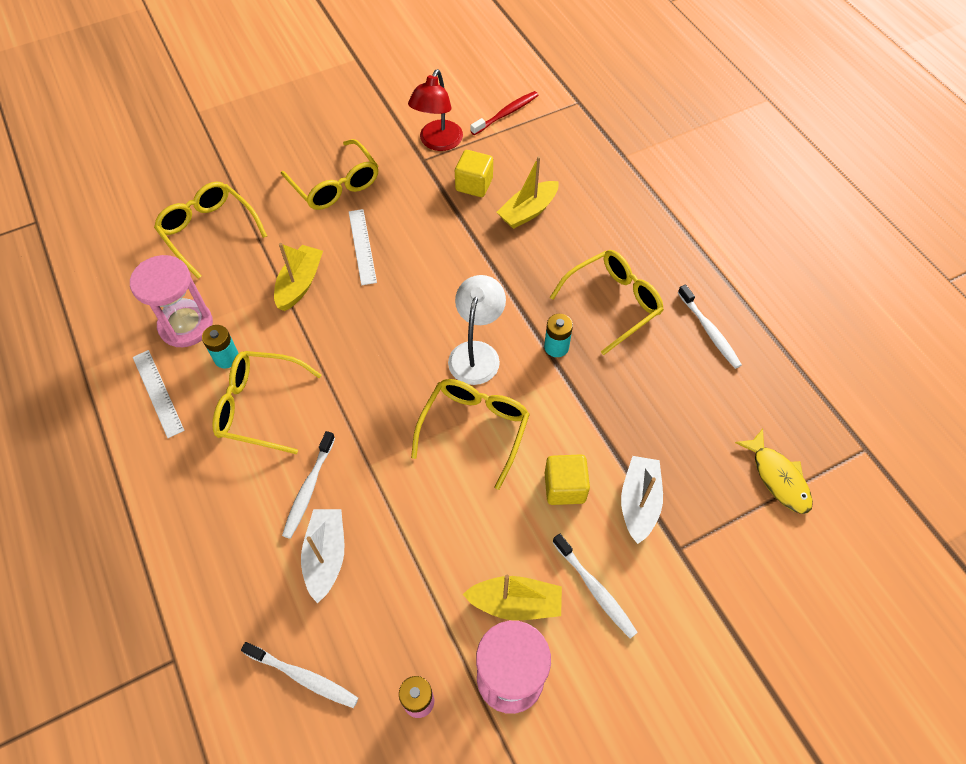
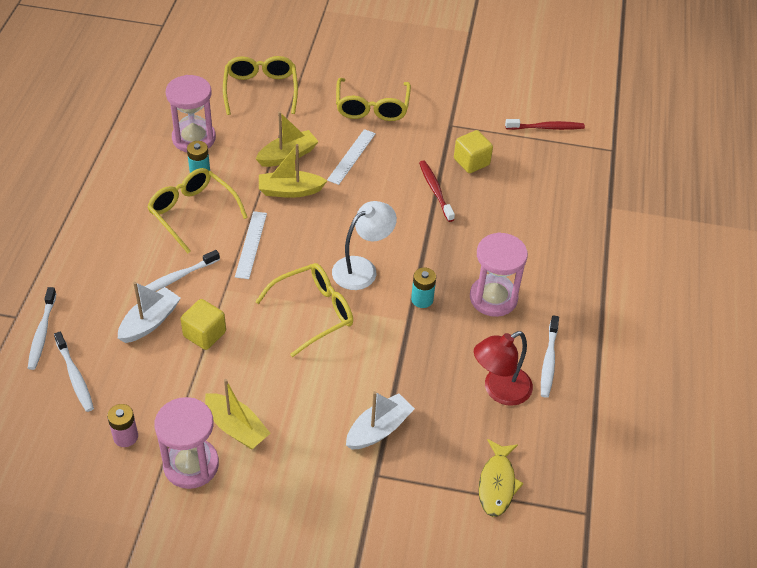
camera: 35 degrees right, 10 degrees down
white ruler [133,350,185,438] -> white ruler moved to [235,211,267,279]
red lamp [408,69,463,151] -> red lamp moved to [474,331,533,406]
yellow boat [497,156,559,229] -> yellow boat moved to [259,144,327,198]
yellow cube [545,454,590,505] -> yellow cube moved to [180,299,226,350]
yellow glasses [550,250,664,355] -> pink hourglass [470,232,528,317]
white toothbrush [553,534,638,639] -> white toothbrush moved to [28,287,57,370]
none -> red toothbrush [419,161,455,222]

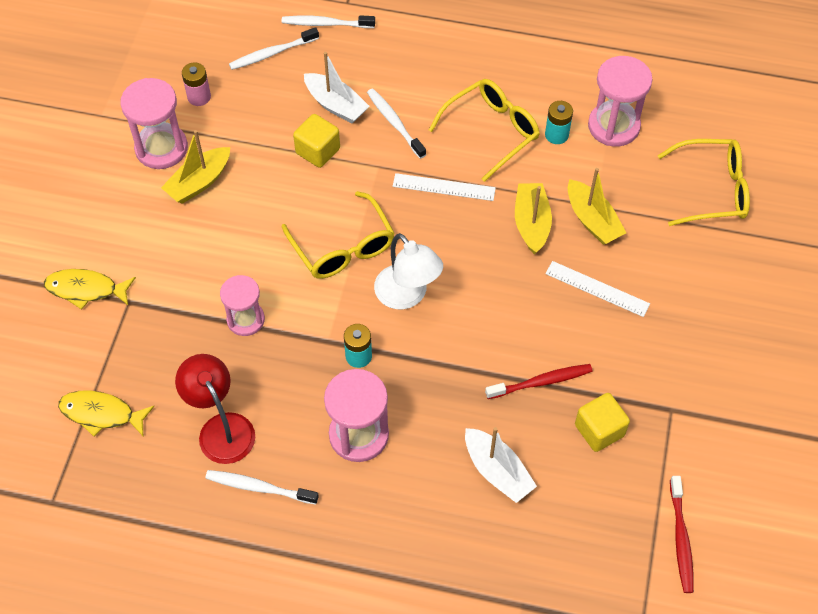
camera: 95 degrees right, 10 degrees up
yellow glasses [336,78,411,121] -> none
white boat [346,391,415,450] -> white boat moved to [465,427,537,503]
none -> yellow fish [44,269,136,310]
none -> pink hourglass [220,275,265,336]

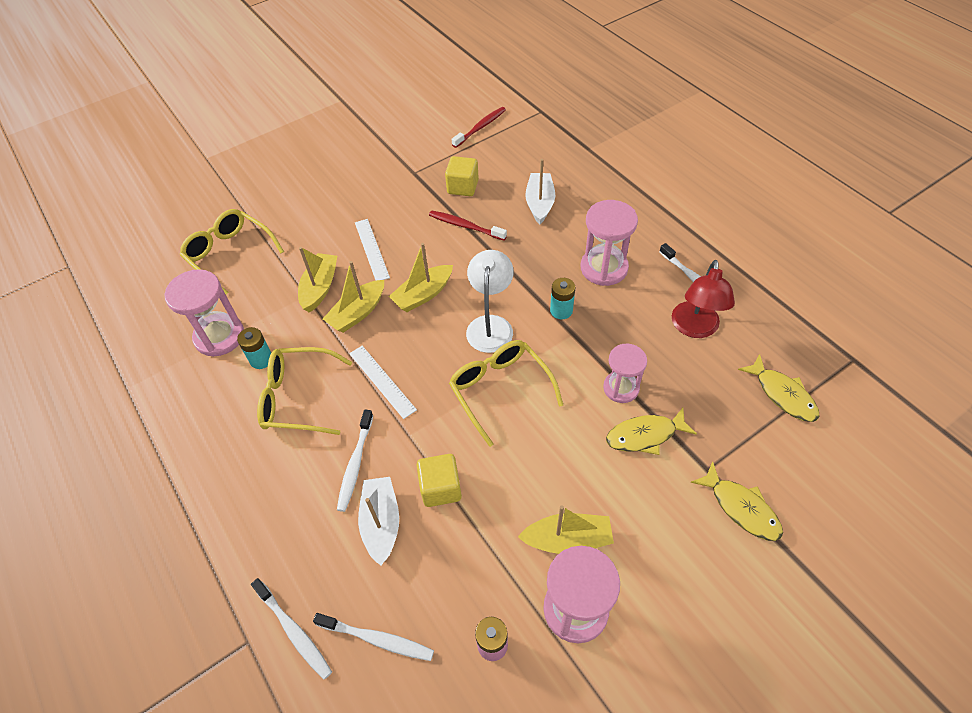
camera: 135 degrees left, 5 degrees down
yellow glasses [282,191,395,279] -> yellow glasses turned 45 degrees counterclockwise [449,340,563,447]
none -> yellow boat [388,243,453,312]
none -> yellow fish [606,408,697,455]

